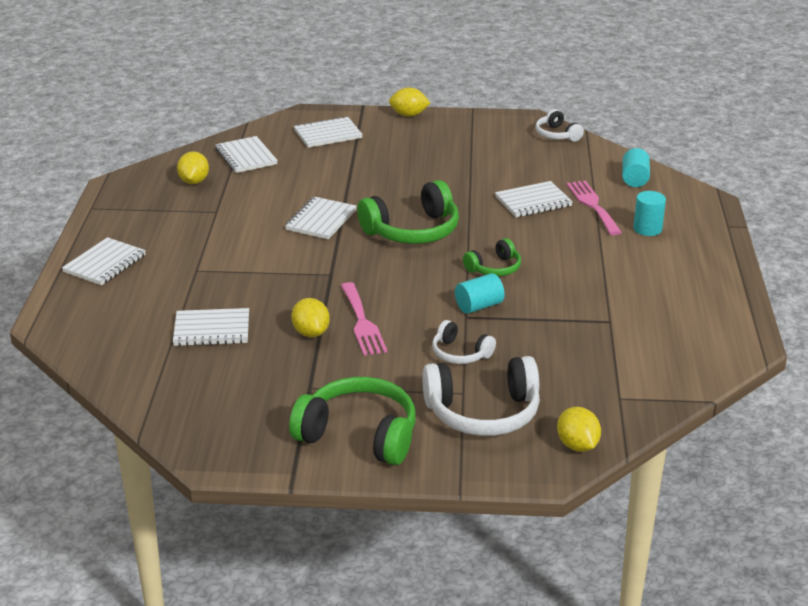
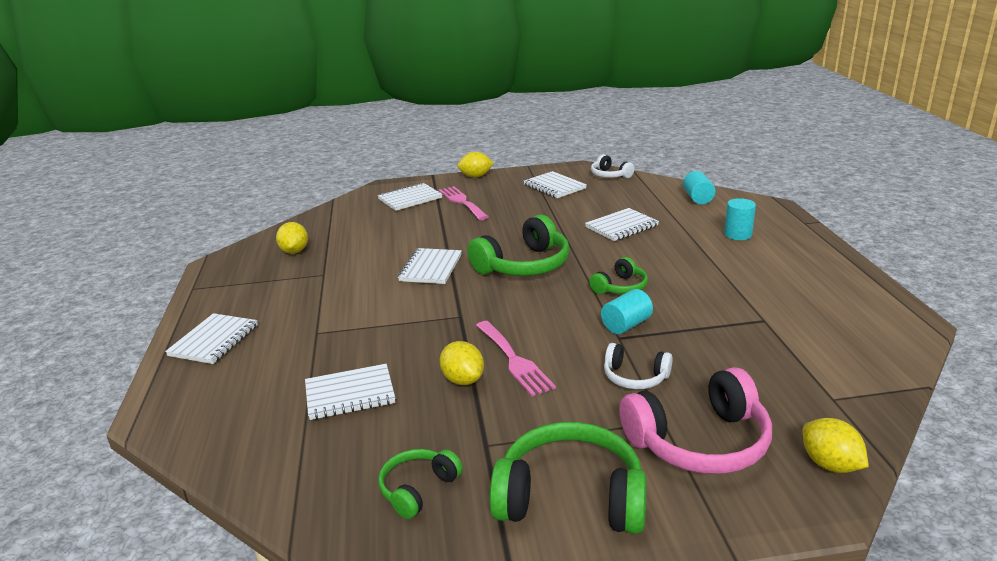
camera: 10 degrees left, 5 degrees down
white notebook [215,136,278,173] -> white notebook moved to [524,171,587,198]
white headphones [422,356,540,436] -> pink headphones [619,367,772,474]
pink fork [567,180,622,235] -> pink fork moved to [439,186,488,220]
none -> green headphones [378,449,463,519]

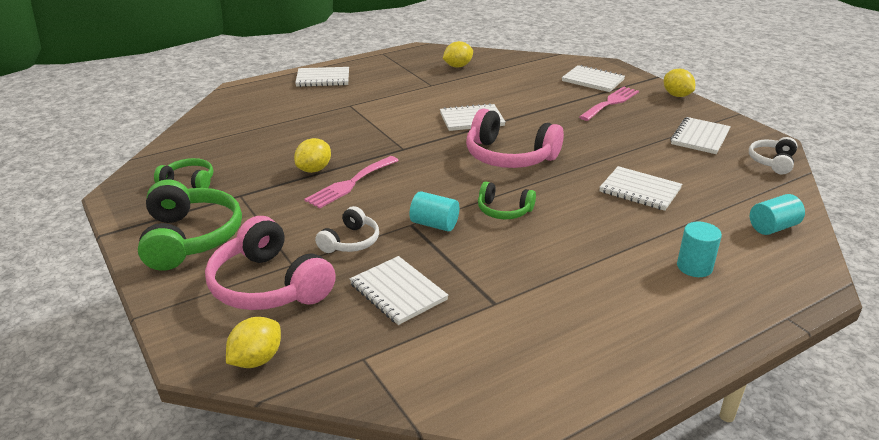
camera: 65 degrees right, 5 degrees up
white notebook [305,364,395,420] -> white notebook moved to [350,256,448,325]
green headphones [467,214,570,276] -> pink headphones [466,109,564,168]
white headphones [604,343,673,389] -> white headphones turned 150 degrees counterclockwise [315,206,379,253]

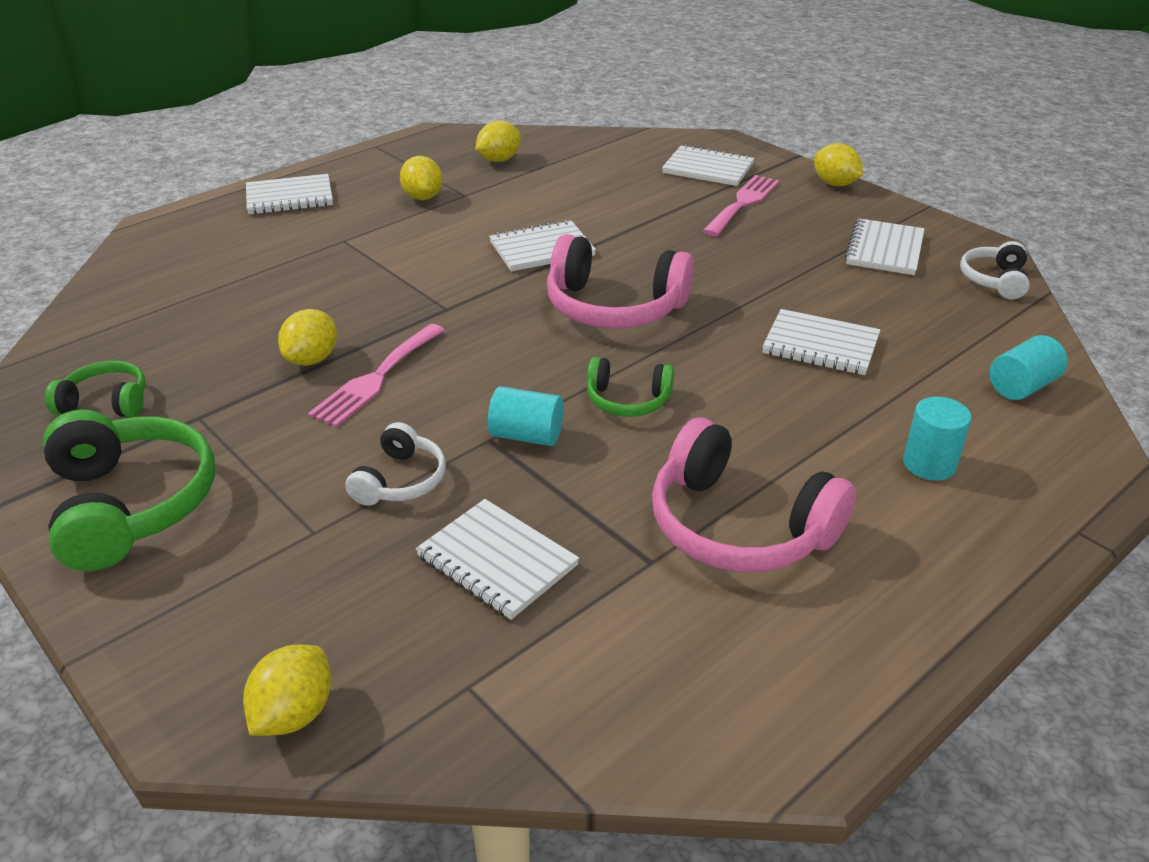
camera: 10 degrees left, 5 degrees up
pink headphones [205,216,336,310] -> pink headphones moved to [652,418,856,572]
none -> yellow lemon [400,156,443,200]

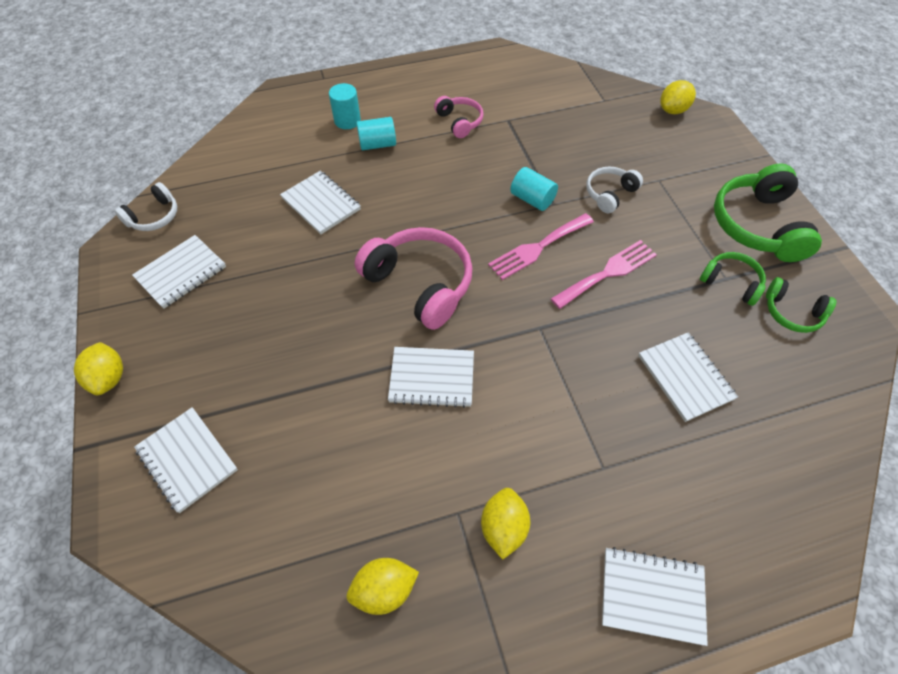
camera: 155 degrees left, 20 degrees up
yellow lemon [278,309,337,366] -> none
white notebook [416,499,579,620] -> white notebook moved to [639,332,738,422]
green headphones [587,357,674,417] -> green headphones moved to [700,252,766,306]
pink headphones [652,418,856,572] -> pink headphones [434,96,484,138], size x0.54
pink fork [703,175,780,236] -> pink fork moved to [488,213,594,280]
turquoise cylinder [989,335,1068,400] -> turquoise cylinder moved to [356,117,396,150]

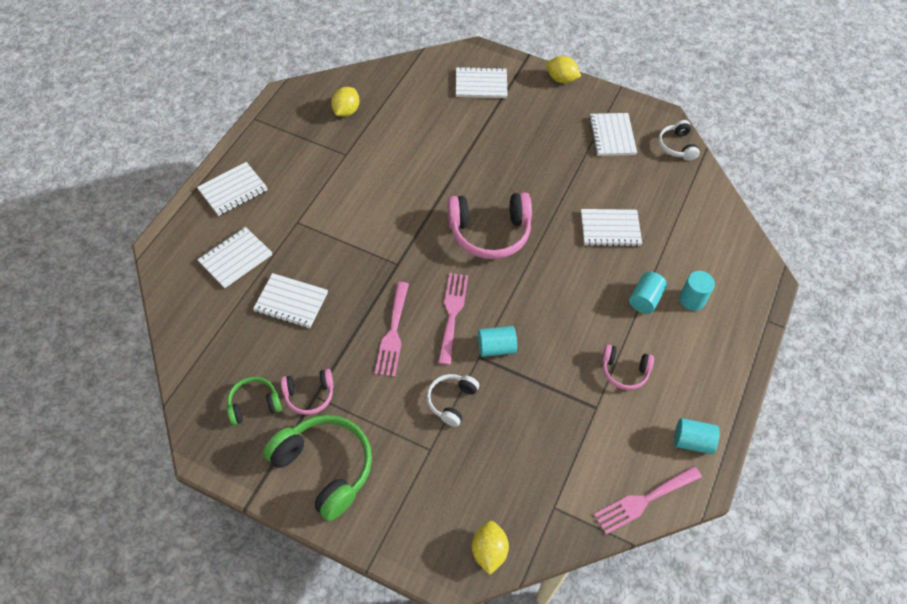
camera: 130 degrees right, 0 degrees up
white notebook [388,347,474,408] -> white notebook moved to [197,227,272,288]
yellow lemon [481,488,530,560] -> none
white headphones [586,166,643,213] -> white headphones turned 150 degrees counterclockwise [427,374,479,427]
green headphones [700,252,766,306] -> pink headphones [281,369,334,415]
none -> pink fork [594,466,702,534]
none -> turquoise cylinder [674,418,720,454]

